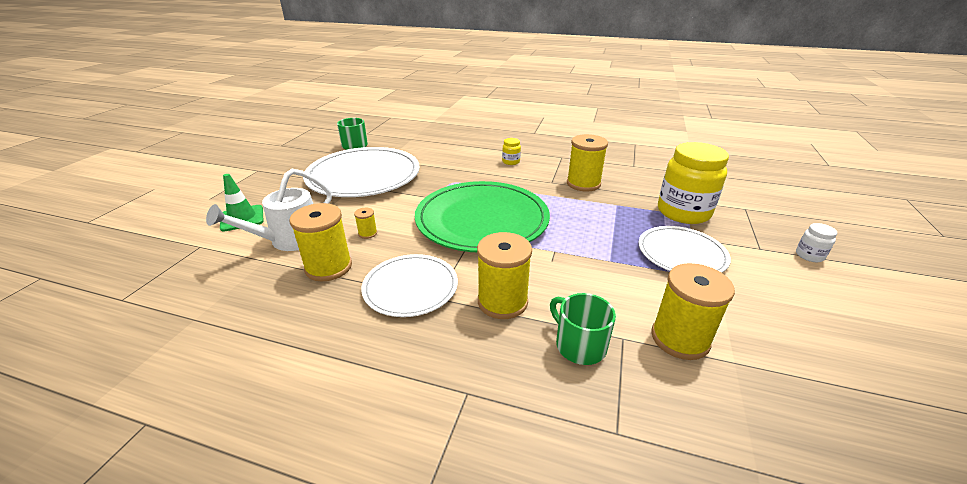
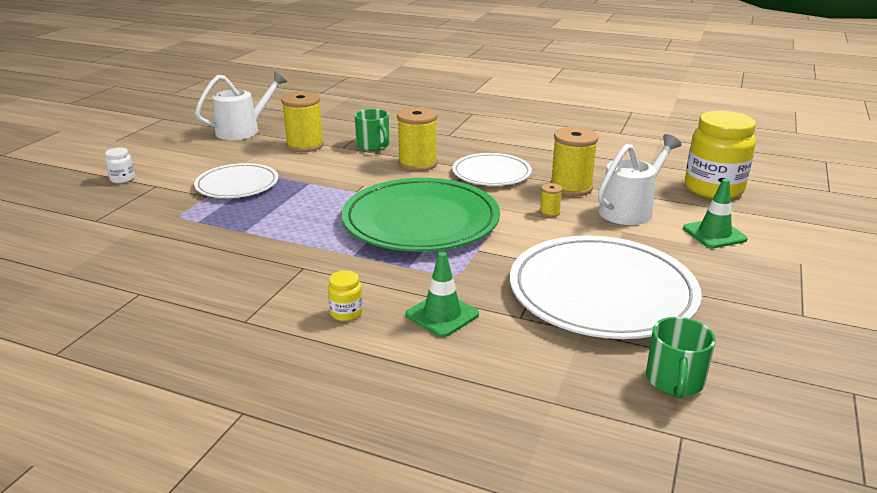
camera: 175 degrees left, 5 degrees down
yellow spool [567,134,608,192] -> none
yellow jar [658,142,729,224] -> yellow jar moved to [685,111,756,199]
none -> white watering can [195,71,287,140]
none -> green traffic cone [406,252,479,337]

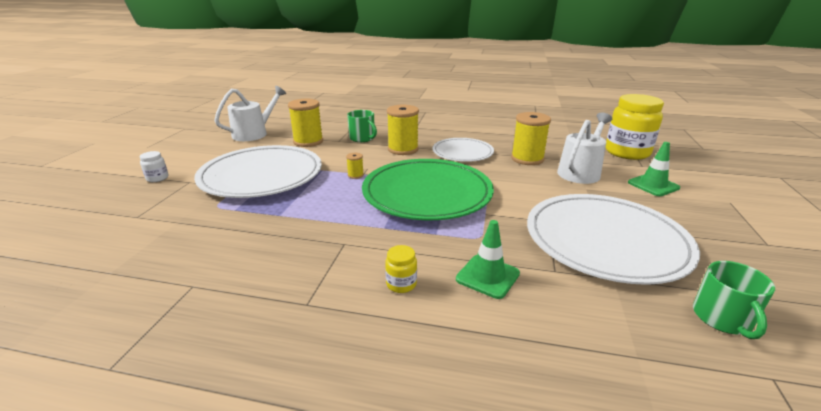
camera: 10 degrees left, 0 degrees up
white plate [194,163,278,198] -> white plate [194,145,322,198], size x1.75
yellow spool [539,183,562,217] -> yellow spool moved to [346,153,364,179]

